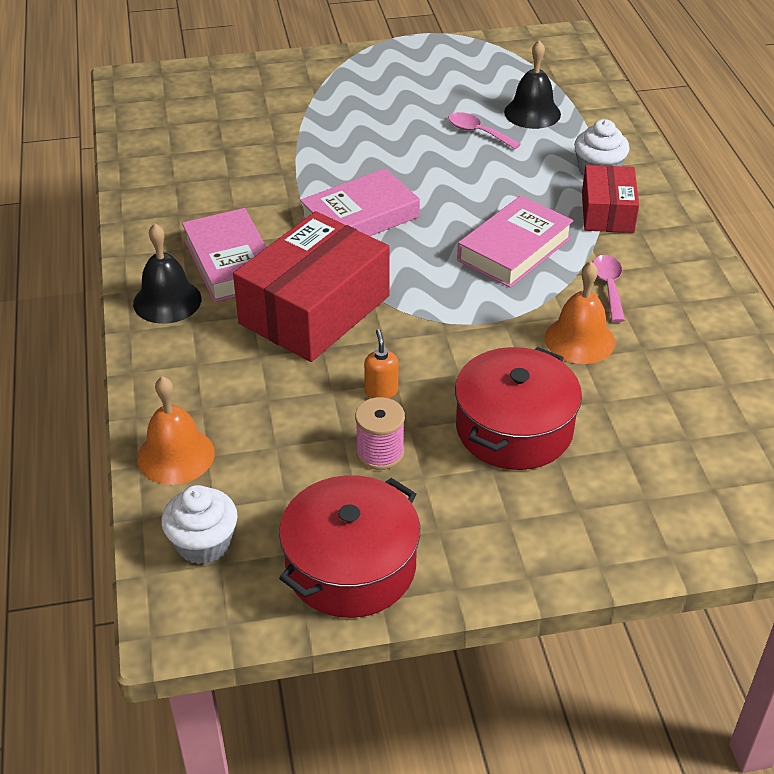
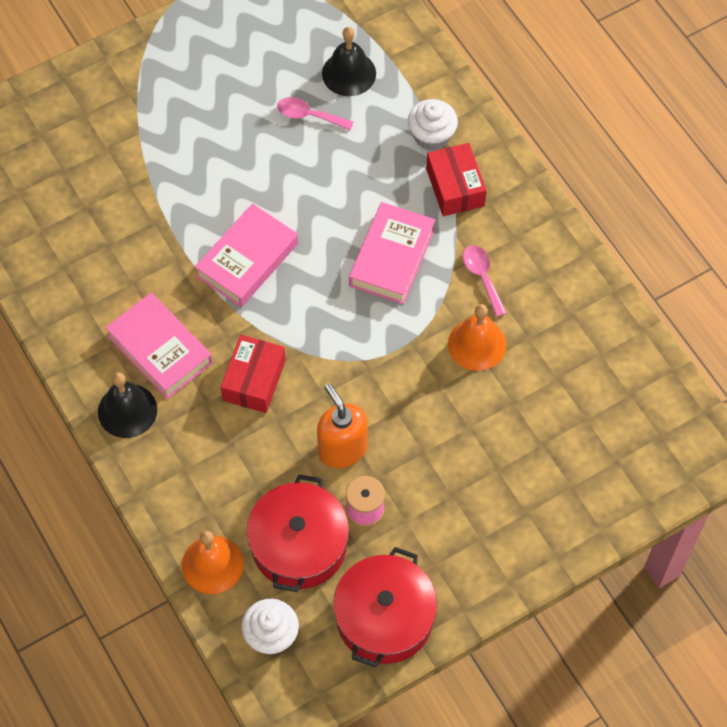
camera: 20 degrees left, 20 degrees up
red box [233,211,389,362] -> red box [221,335,286,413], size x0.57
orange soap dispenser [364,329,398,398] -> orange soap dispenser [317,384,368,468], size x1.86
red pot [455,347,582,470] -> red pot moved to [247,474,349,592]

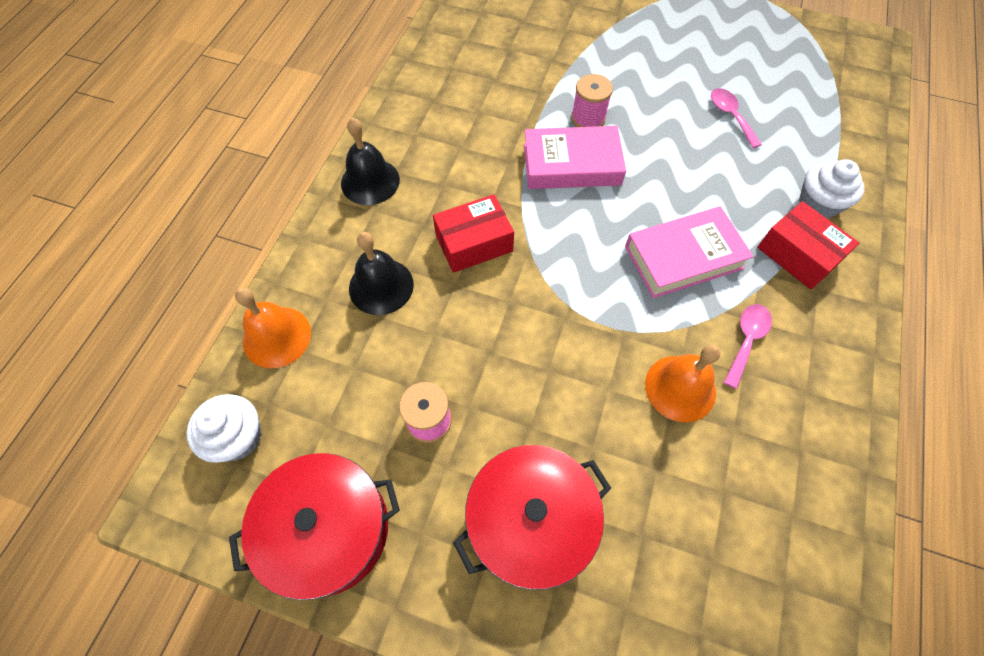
camera: 50 degrees right, 0 degrees up
pink book [105,293,213,399] -> none
red pot [247,474,349,592] -> red pot moved to [453,445,611,590]
orange soap dispenser [317,384,368,468] -> none
black bell [322,27,376,96] -> black bell moved to [349,232,414,315]
red box [426,143,487,216] -> red box turned 75 degrees counterclockwise [757,201,859,289]
none -> pink spool [571,74,613,127]

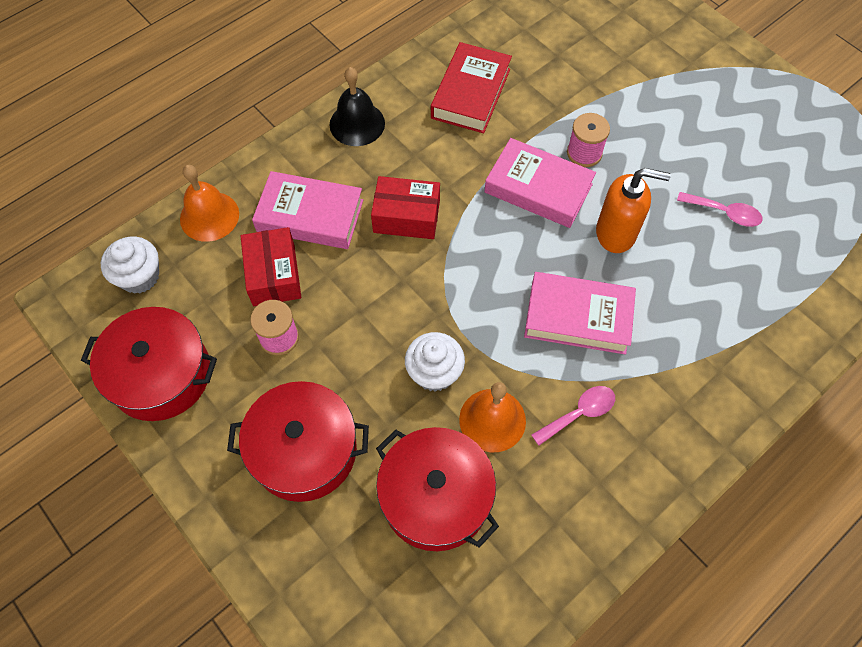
camera: 30 degrees right, 0 degrees up
black bell [349,232,414,315] -> pink book [252,171,363,249]
pink spoon [711,88,762,148] -> pink spoon turned 105 degrees clockwise [677,192,763,227]
red box [757,201,859,289] -> red box moved to [241,227,301,306]
white cupcake [799,159,864,219] -> white cupcake moved to [405,332,465,392]
none -> red pot [376,427,499,551]
none -> red book [431,42,512,133]
none -> orange soap dispenser [596,168,671,253]

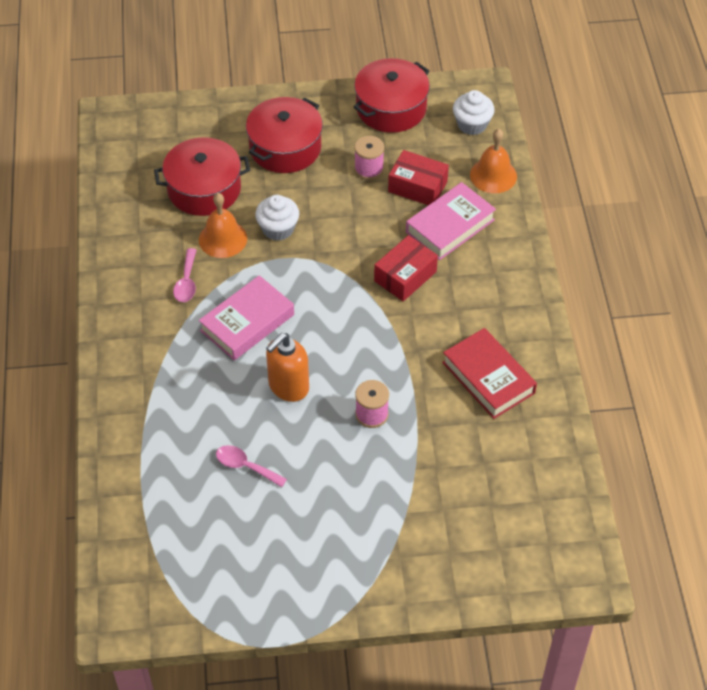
camera: 125 degrees right, 10 degrees down
black bell [329,67,385,146] -> none
pink book [484,138,596,228] -> none
pink spoon [677,192,763,227] -> pink spoon turned 60 degrees clockwise [216,445,287,487]

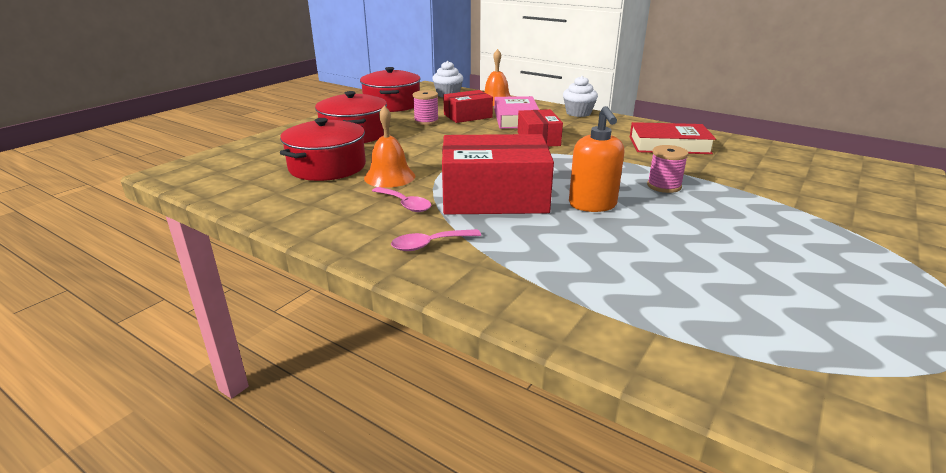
camera: 50 degrees left, 25 degrees down
pink book [199,275,294,360] -> red box [442,134,554,214]
pink spoon [216,445,287,487] -> pink spoon moved to [391,229,481,251]
white cupcake [255,195,299,241] -> white cupcake moved to [563,76,598,117]

